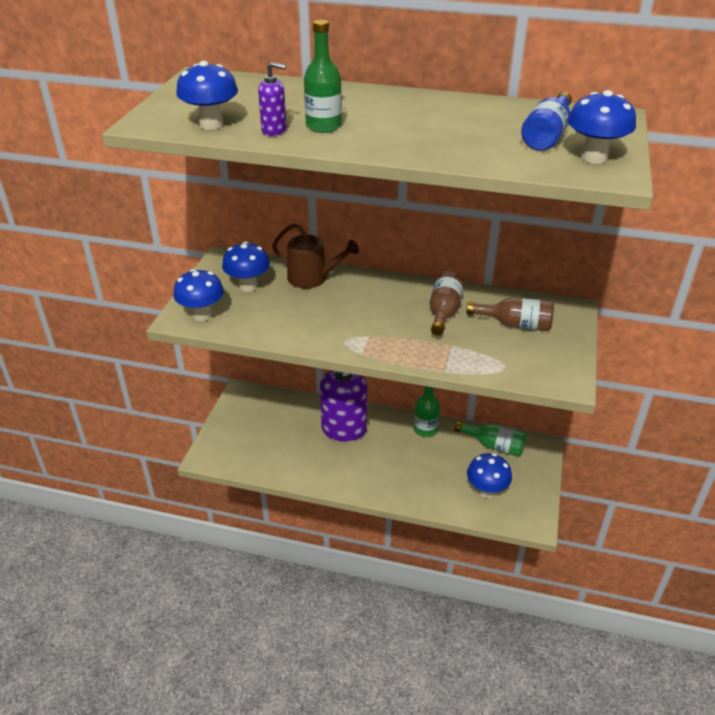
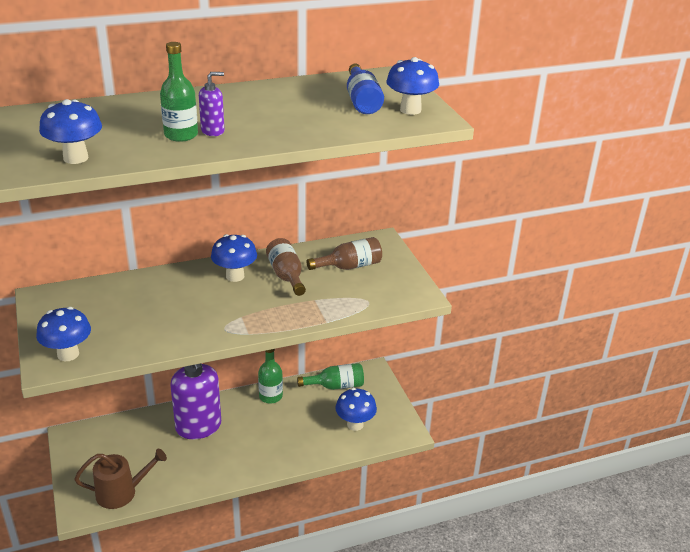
camera: 35 degrees left, 5 degrees down
blue mushroom [222,242,270,292] -> blue mushroom moved to [211,234,257,282]
purple soap dispenser [258,62,287,136] -> purple soap dispenser moved to [199,72,225,136]
brown watering can [272,223,359,288] -> brown watering can moved to [74,449,167,509]

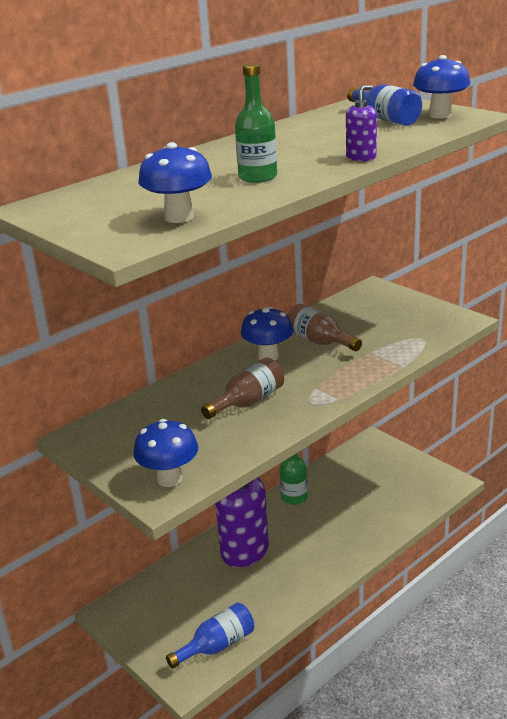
camera: 20 degrees left, 5 degrees down
brown watering can [74,449,167,509] -> blue bottle [166,603,254,669]
purple soap dispenser [199,72,225,136] -> purple soap dispenser moved to [346,85,377,161]
green bottle [297,363,364,390] -> none
brown bottle [307,237,382,270] -> brown bottle moved to [201,358,284,419]
blue mushroom [335,388,377,431] -> none

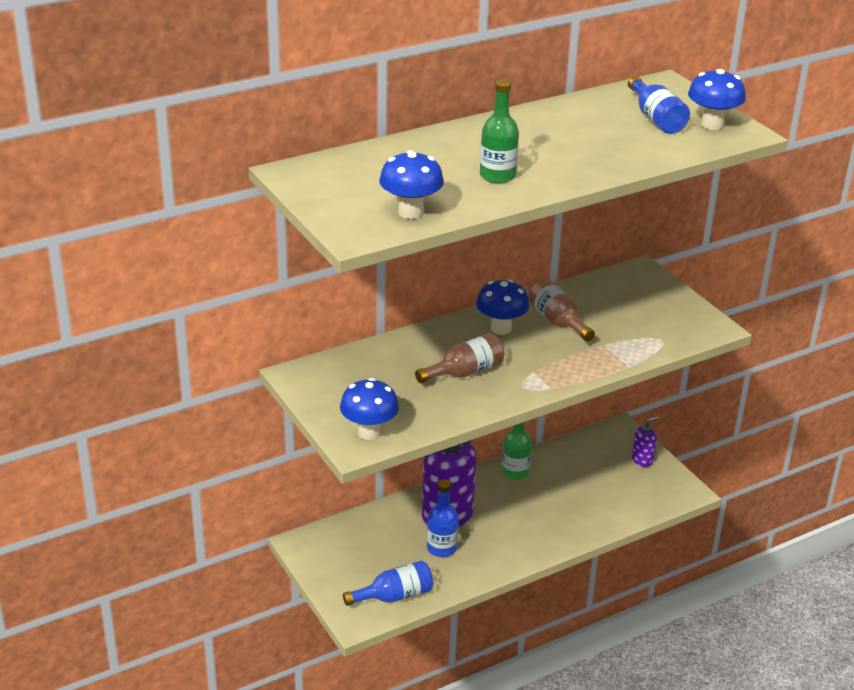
camera: 10 degrees right, 5 degrees up
purple soap dispenser [346,85,377,161] -> purple soap dispenser moved to [632,416,658,467]
none -> blue bottle [427,479,459,557]

